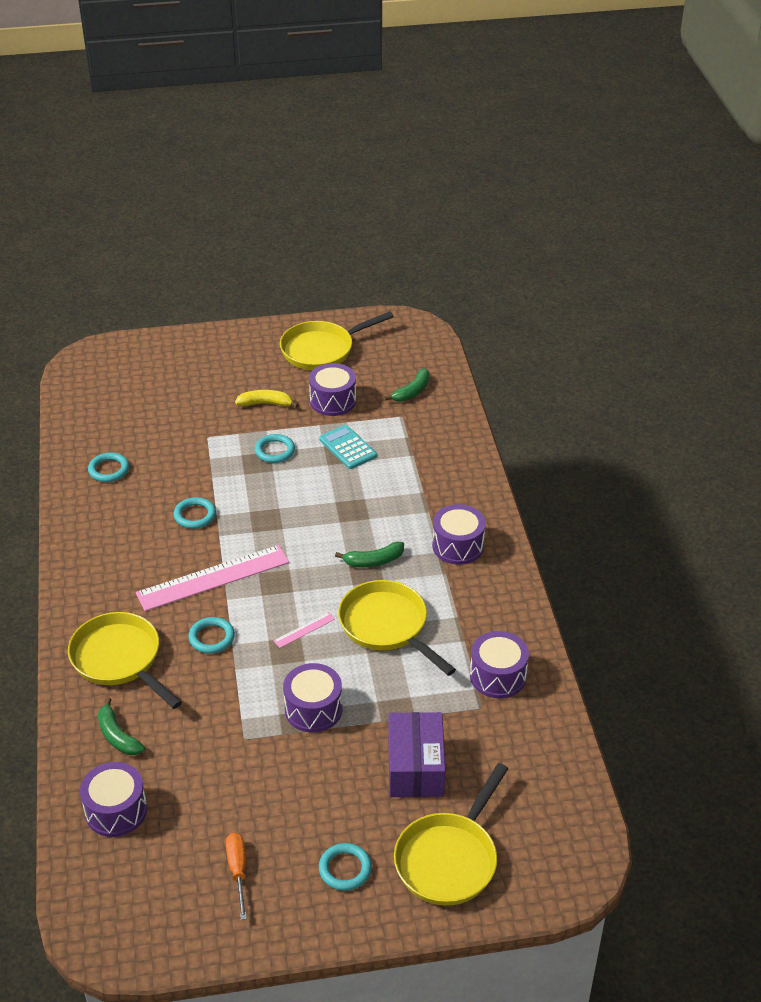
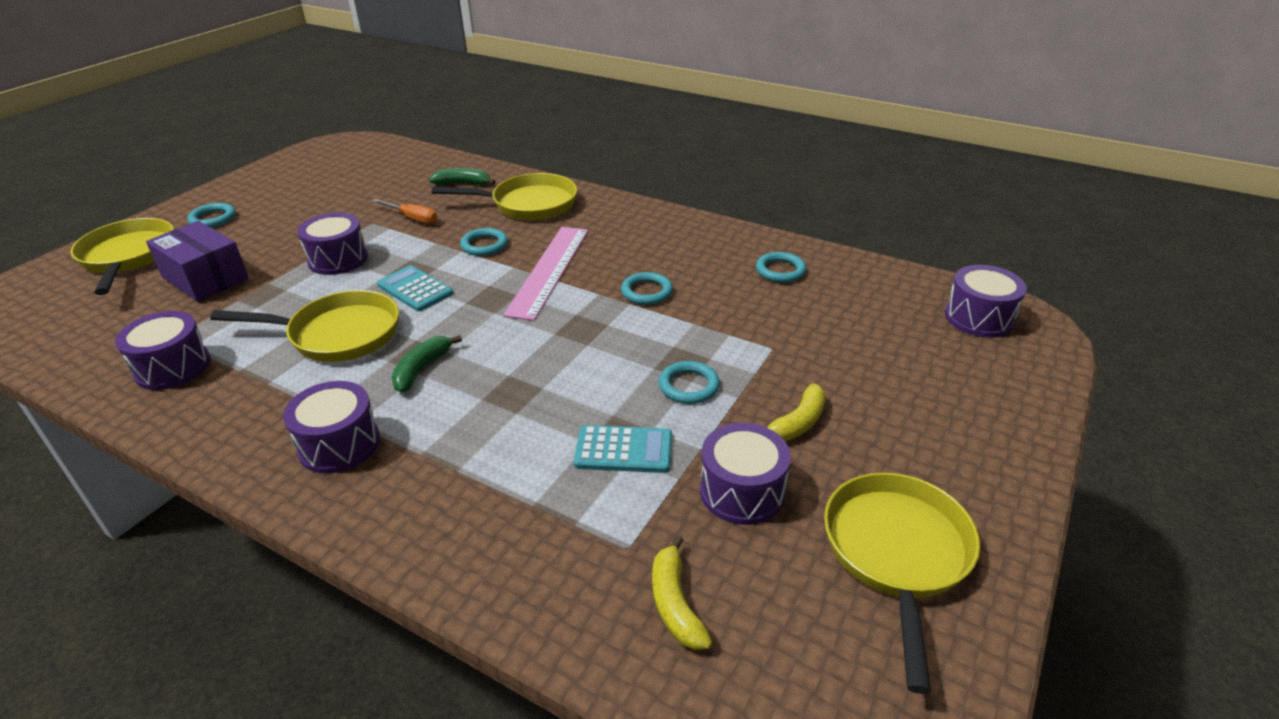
camera: 130 degrees right, 5 degrees down
purple drum [80,762,147,837] -> purple drum moved to [945,265,1027,338]
orange screwdriver [226,833,247,920] -> orange screwdriver moved to [372,199,437,224]
pink ruler [274,612,335,648] -> turquoise calculator [377,265,453,311]
green banana [384,368,430,402] -> yellow banana [652,535,712,650]

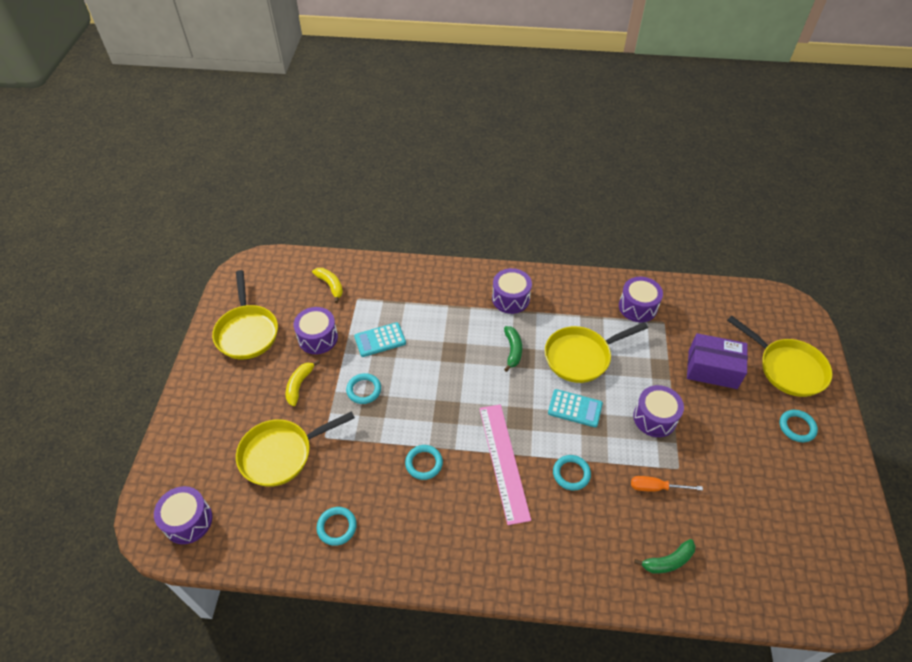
camera: 155 degrees right, 15 degrees up
yellow pan [432,173,577,220] -> yellow pan moved to [236,411,355,487]

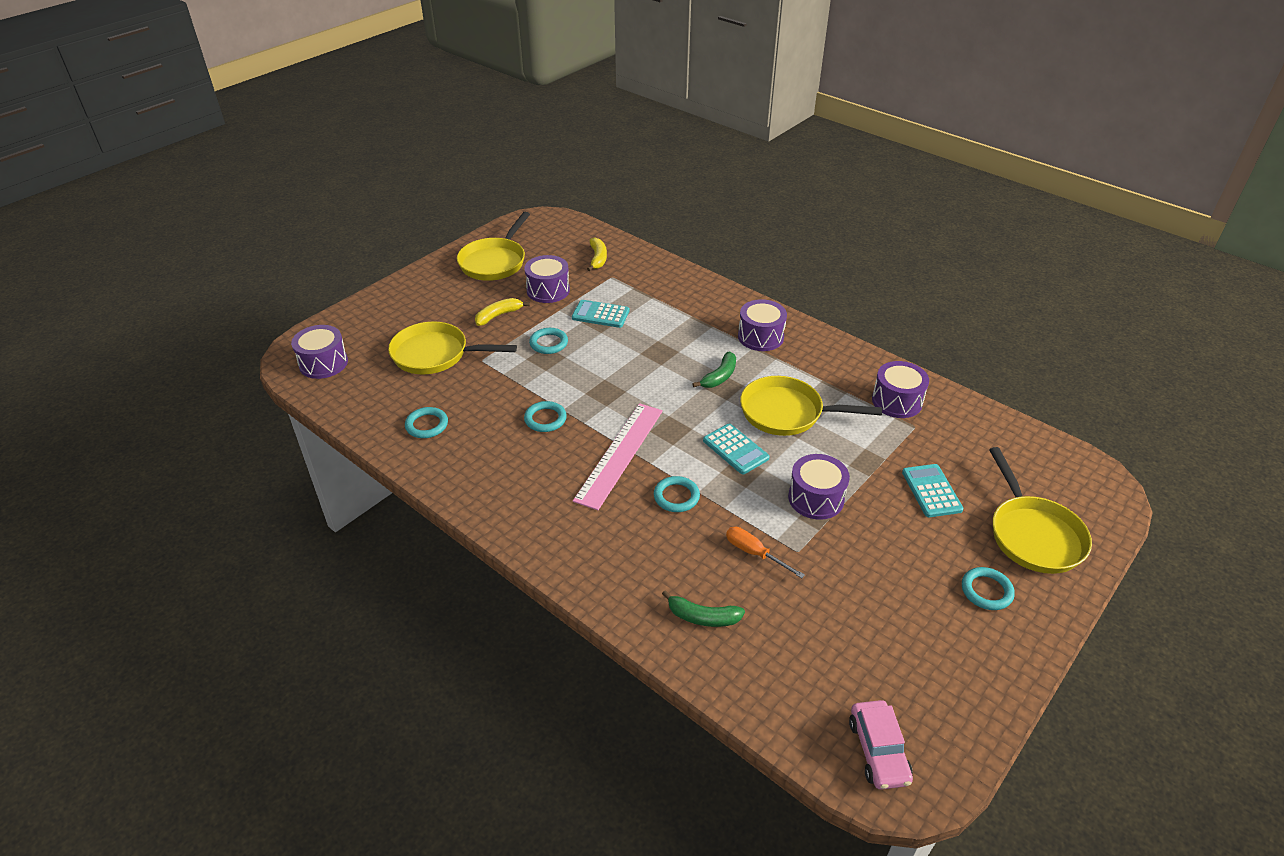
camera: 35 degrees right, 10 degrees down
purple box [687,333,748,389] -> turquoise calculator [902,464,963,517]
none -> pink car [849,700,913,790]

